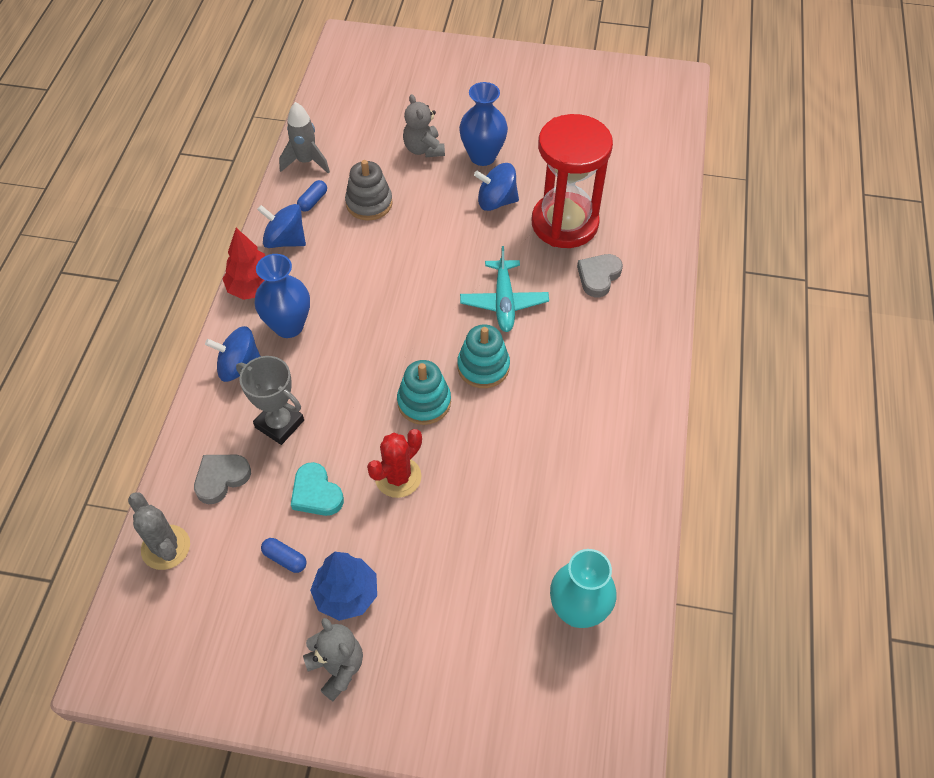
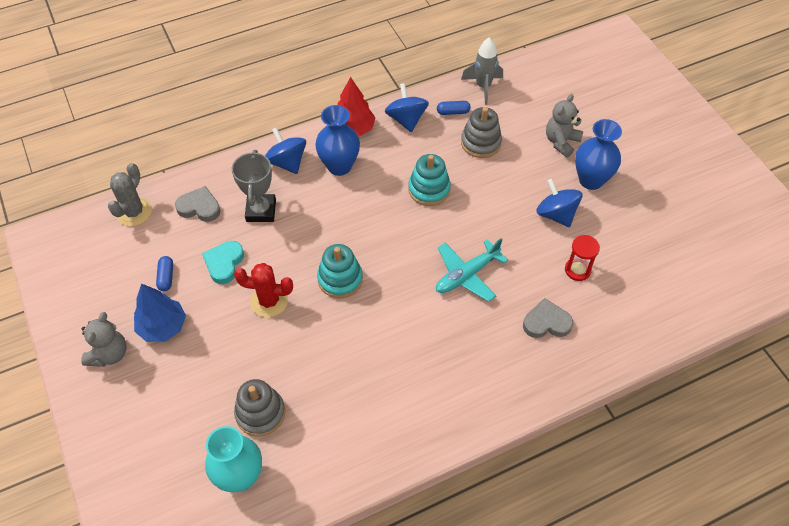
camera: 55 degrees right, 0 degrees up
turquoise stacking toy [457,325,510,388] -> turquoise stacking toy moved to [408,154,451,206]
red hourglass [532,114,613,248] -> red hourglass [565,235,600,281], size x0.41
none -> grey stacking toy [234,379,285,437]

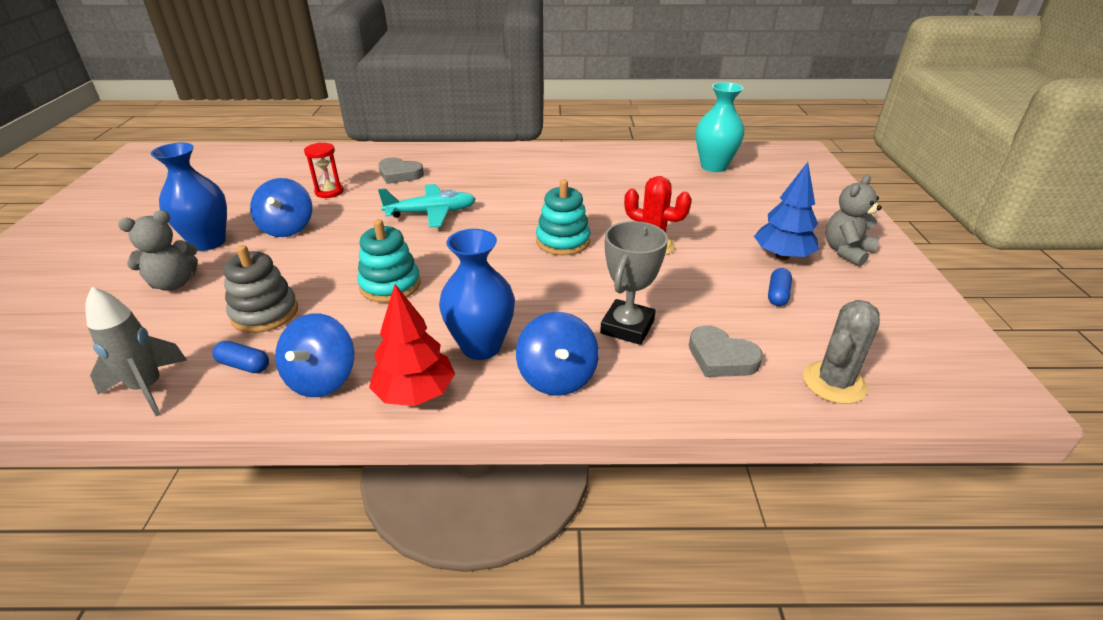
camera: 155 degrees left, 20 degrees down
turquoise heart [202,241,244,284] -> none
grey stacking toy [234,379,285,437] -> none

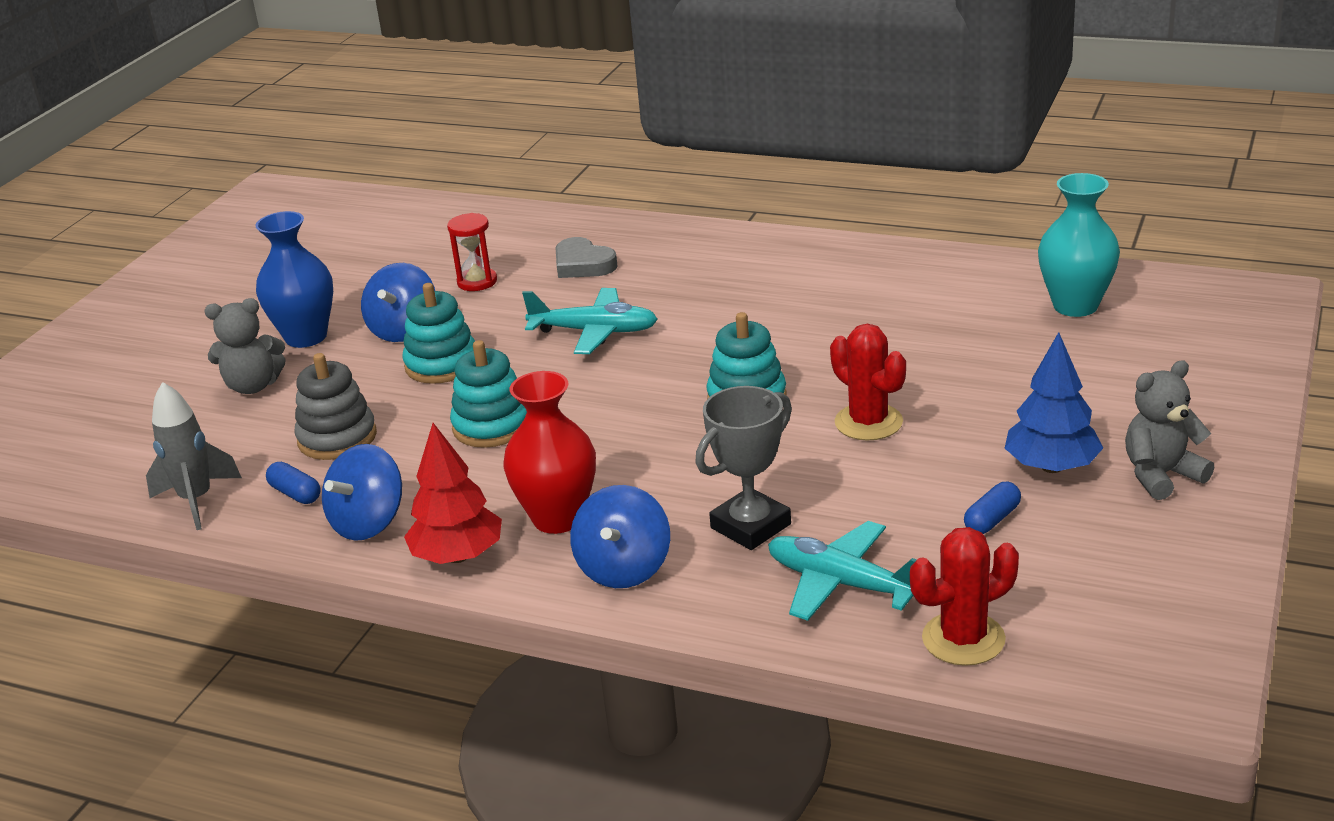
camera: 25 degrees right, 5 degrees down
blue vase [439,229,515,360] -> red vase [503,371,596,534]
grey heart [689,325,763,377] -> turquoise plane [768,521,917,621]
grey cactus [803,300,880,404] -> red cactus [910,527,1019,666]
none -> turquoise stacking toy [402,283,475,384]

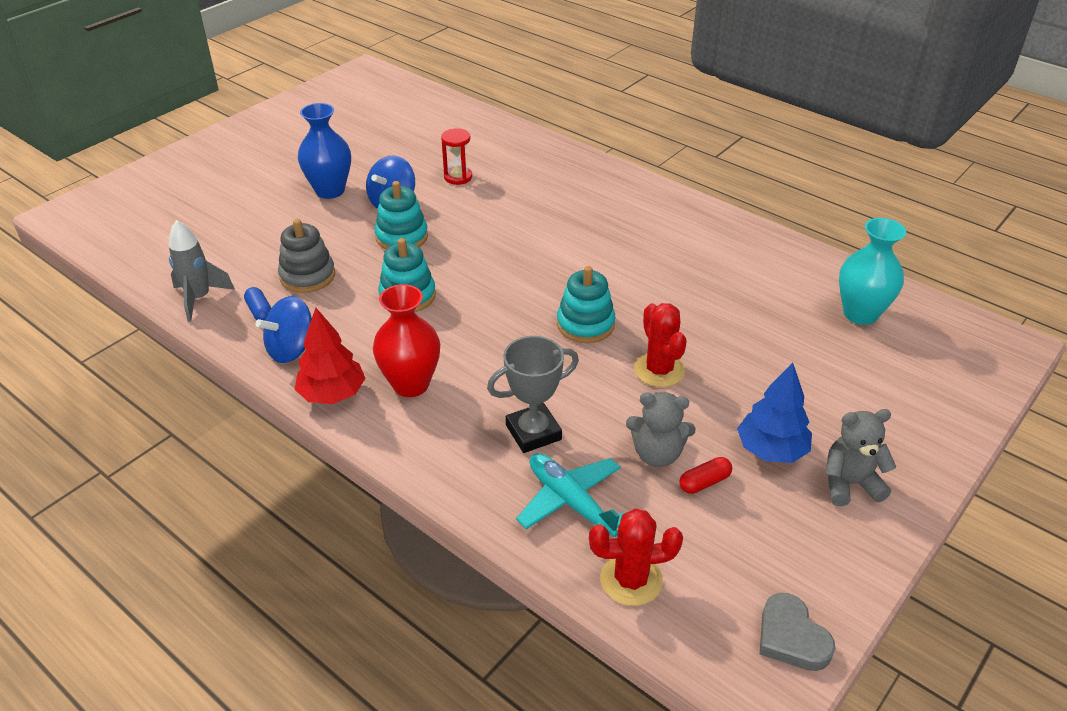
camera: 15 degrees right, 10 degrees up
grey teddy bear [205,298,286,394] -> grey teddy bear moved to [626,392,696,467]
turquoise plane [522,288,658,354] -> none
grey heart [556,237,617,278] -> grey heart moved to [760,593,835,671]
blue spinning top [570,485,670,588] -> none
blue capsule [964,482,1021,534] -> red capsule [679,457,732,494]

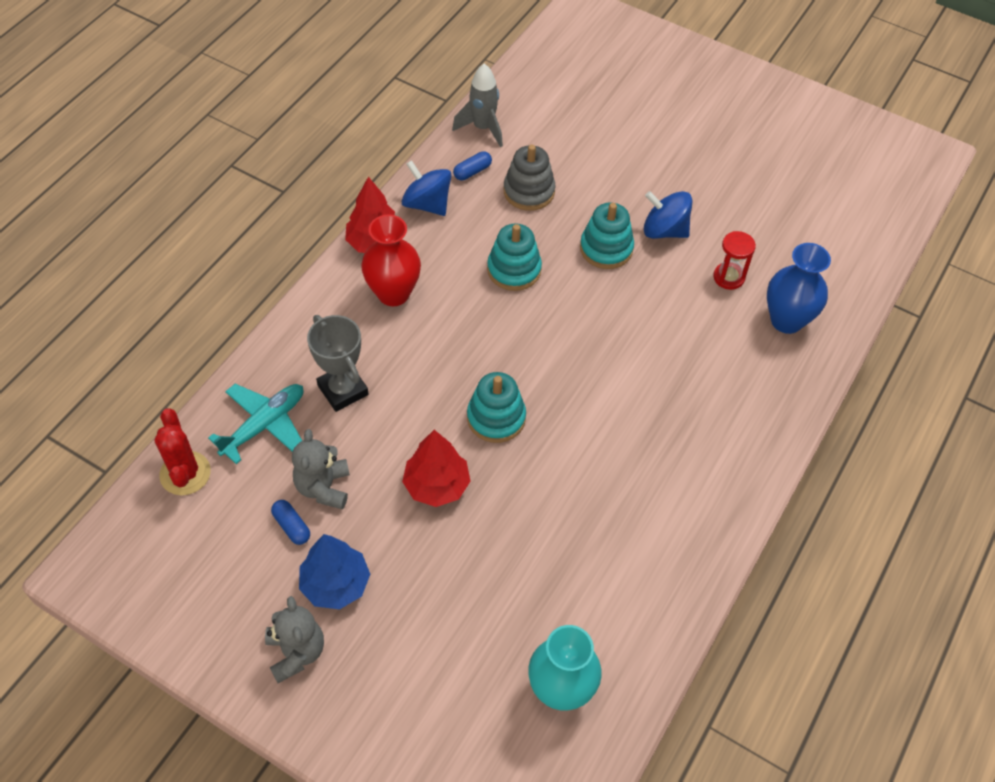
camera: 80 degrees right, 15 degrees up
blue vase [298,103,351,199] -> blue vase moved to [767,243,831,334]
red cactus [634,303,687,387] -> red tree [402,430,470,507]
red capsule [679,457,732,494] -> blue capsule [271,500,310,545]
grey heart [760,593,835,671] -> none

